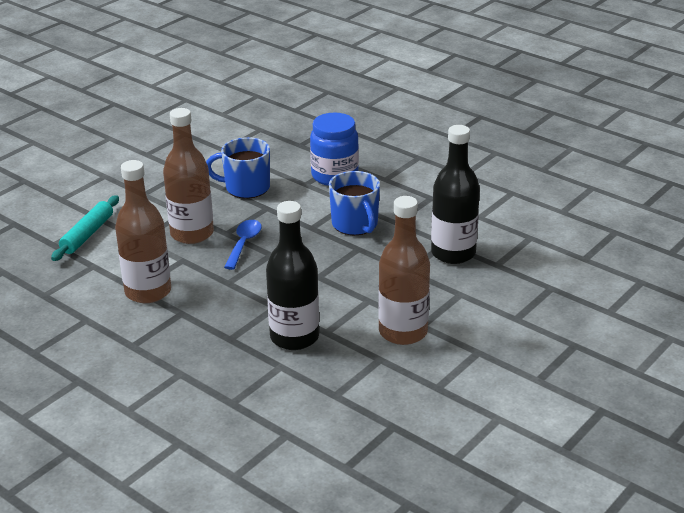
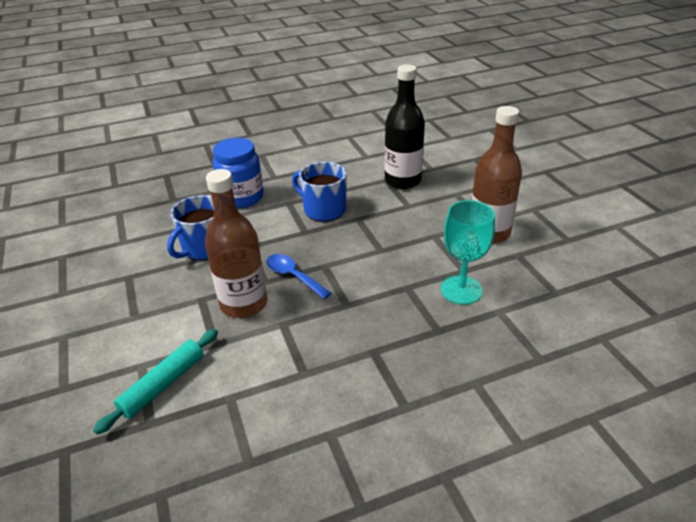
camera: 60 degrees left, 5 degrees up
turquoise rolling pin [51,195,119,261] -> turquoise rolling pin turned 75 degrees clockwise [93,329,218,435]
brown bottle [115,160,171,303] -> none
black bottle [266,201,319,350] -> turquoise goblet [441,200,495,305]
blue mug [329,171,380,235] -> blue mug turned 150 degrees counterclockwise [292,162,347,222]

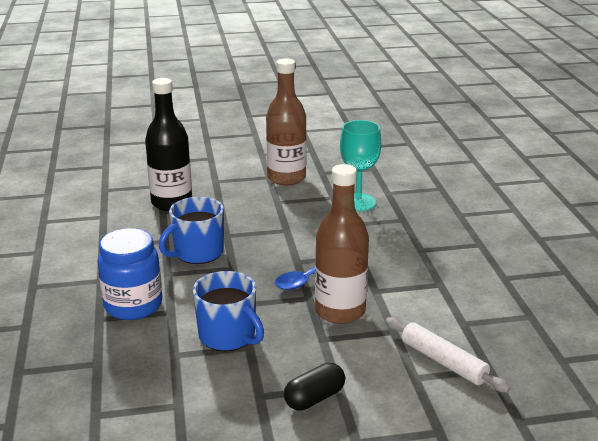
camera: 80 degrees left, 10 degrees down
turquoise rolling pin [93,329,218,435] -> white rolling pin [386,317,511,393]
none -> black capsule [284,363,345,411]

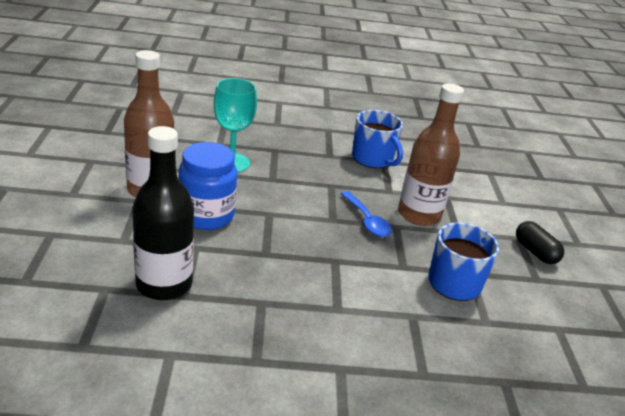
camera: 85 degrees left, 5 degrees up
blue jar [97,228,162,320] -> blue jar moved to [179,142,237,230]
blue mug [159,197,224,264] -> blue mug moved to [352,110,403,168]
white rolling pin [386,317,511,393] -> none

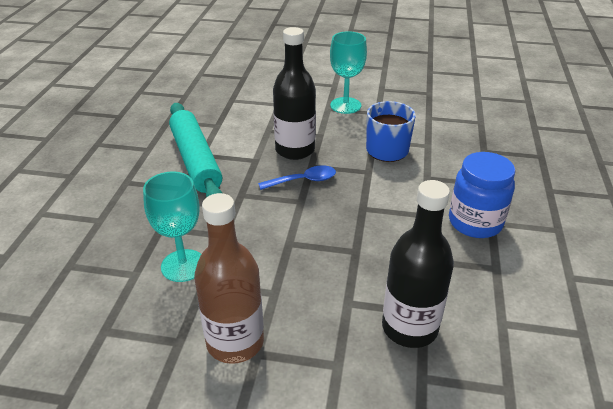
camera: 75 degrees left, 5 degrees up
blue jar [179,142,237,230] -> blue jar moved to [449,152,515,238]
blue mug [352,110,403,168] -> turquoise rolling pin [169,103,222,197]
brown bottle [398,83,464,226] -> black bottle [273,27,316,160]
black capsule [516,221,564,264] -> turquoise goblet [330,31,367,114]

